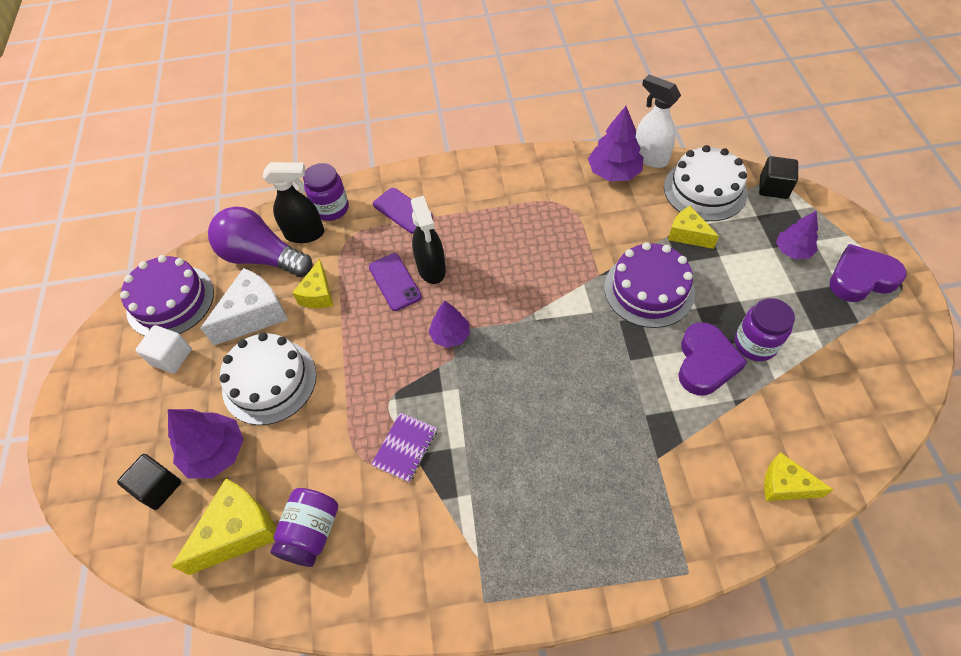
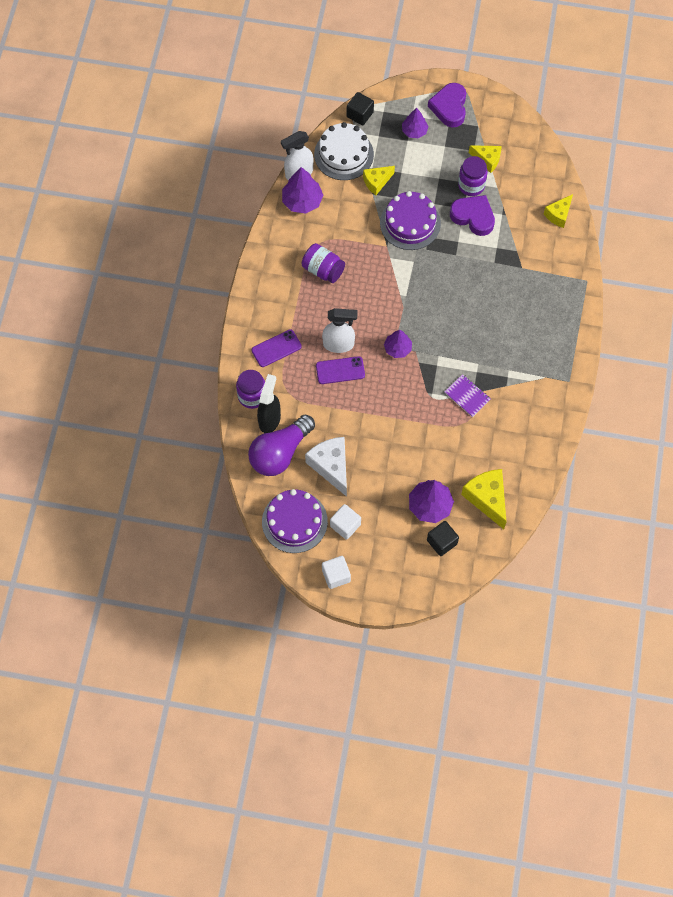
camera: 75 degrees left, 10 degrees up
white cake [220,333,316,425] -> none
purple jar [270,488,338,567] -> purple jar moved to [302,243,345,283]
yellow cheese [292,259,333,308] -> yellow cheese moved to [469,145,502,173]
black spray bottle [411,196,446,284] -> white spray bottle [322,308,357,353]
none -> white cube [322,556,351,589]

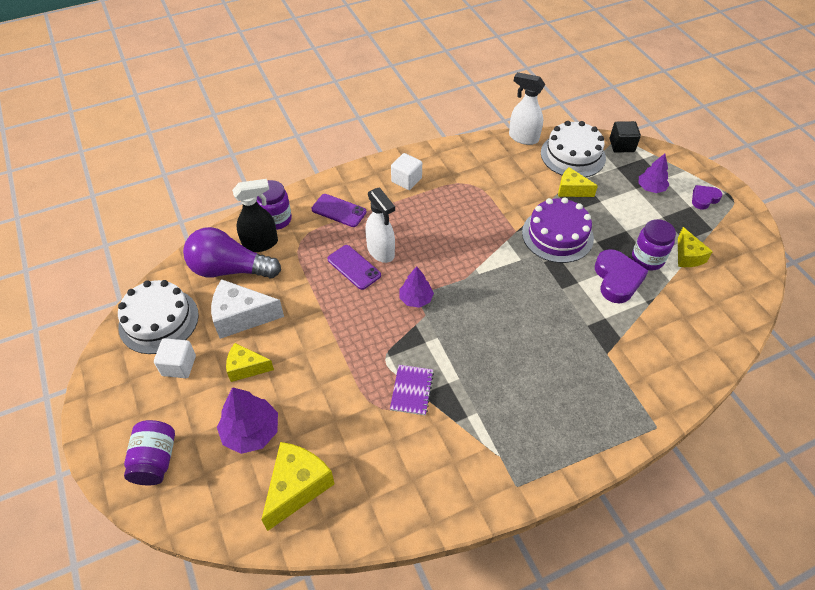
camera: 55 degrees right, 15 degrees down
purple cake [262,489,328,553] -> white cake [118,280,199,354]
purple tree [282,167,323,214] -> none
purple jar [302,243,345,283] -> purple jar moved to [124,420,175,485]
white cheese [305,437,347,497] -> white cheese turned 120 degrees counterclockwise [211,279,284,339]
white cube [322,556,351,589] -> white cube moved to [391,153,422,190]
black cube [427,521,459,556] -> none
purple heart [428,83,466,127] -> purple heart [692,185,722,210], size x0.59
yellow cheese [544,194,573,228] -> yellow cheese moved to [226,343,274,382]

